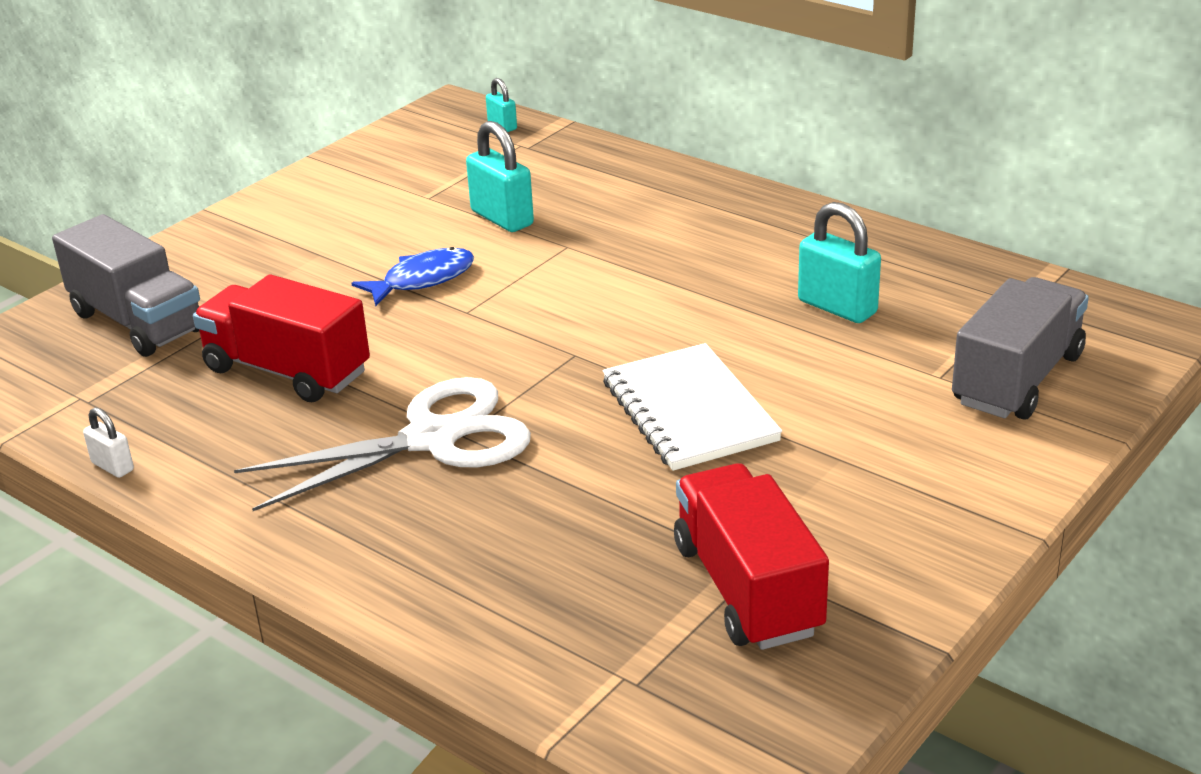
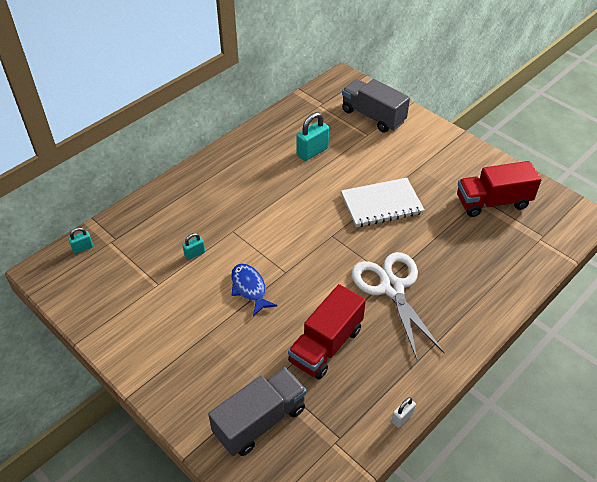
camera: 85 degrees left, 15 degrees up
turquoise padlock [466,121,534,232] -> turquoise padlock [182,233,205,260], size x0.54

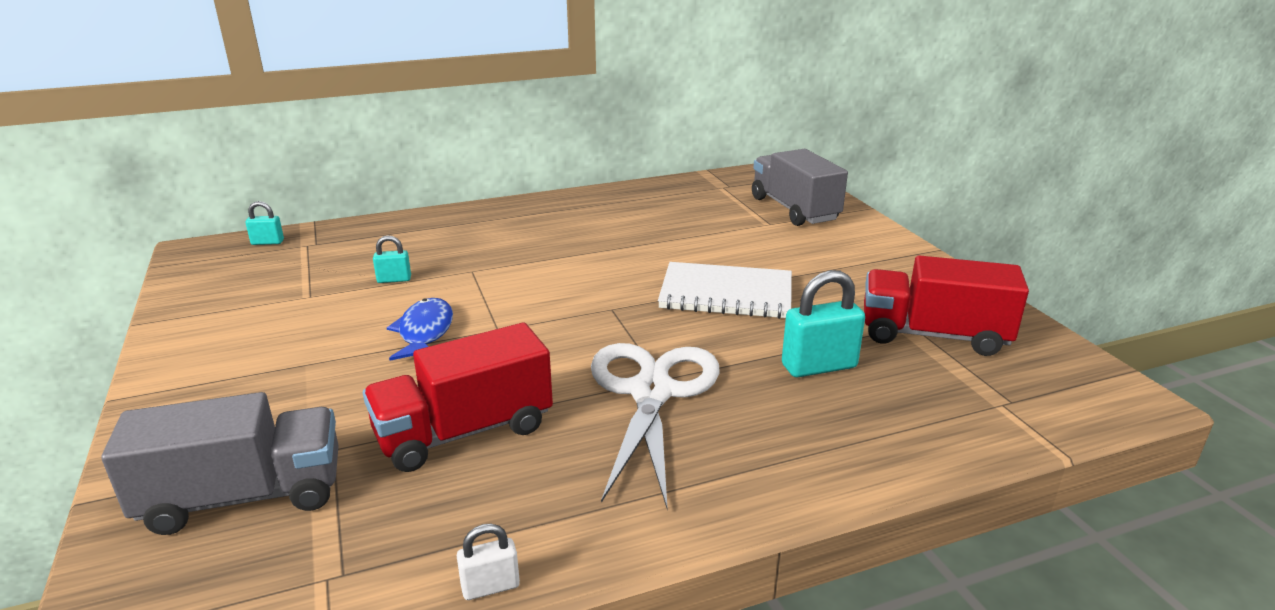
camera: 25 degrees right, 20 degrees down
turquoise padlock [296,112,329,161] -> turquoise padlock moved to [782,270,865,377]

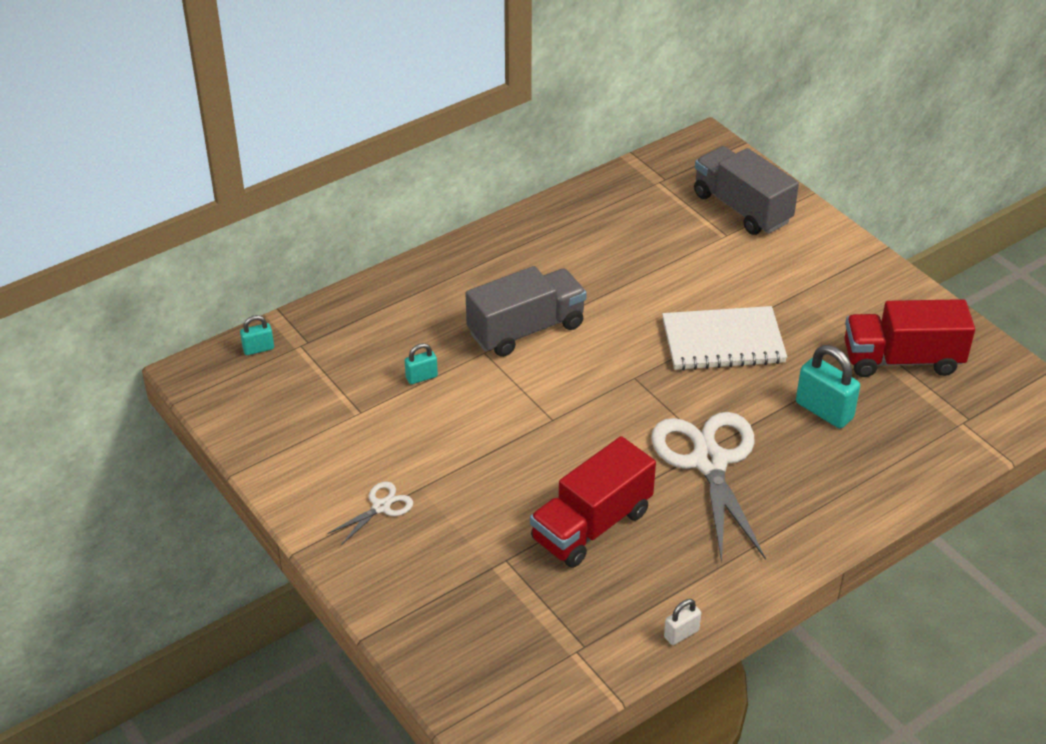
camera: 15 degrees left, 15 degrees up
grey truck [101,392,339,535] -> grey truck moved to [466,266,587,357]
blue fish [387,298,453,361] -> none
turquoise padlock [782,270,865,377] -> turquoise padlock turned 75 degrees clockwise [796,345,860,428]
none -> white scissors [327,482,413,545]

